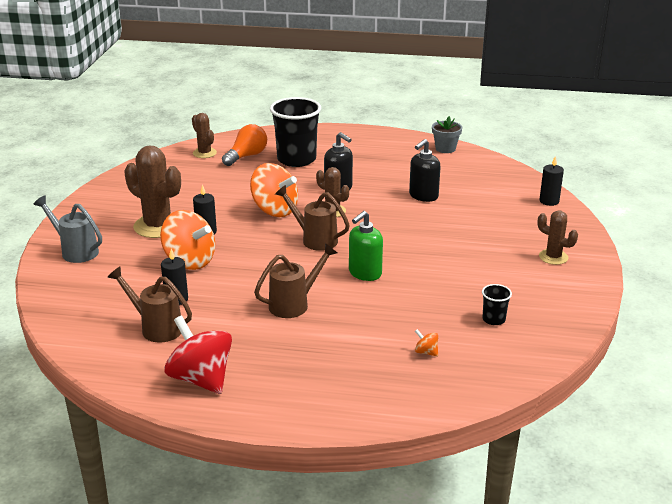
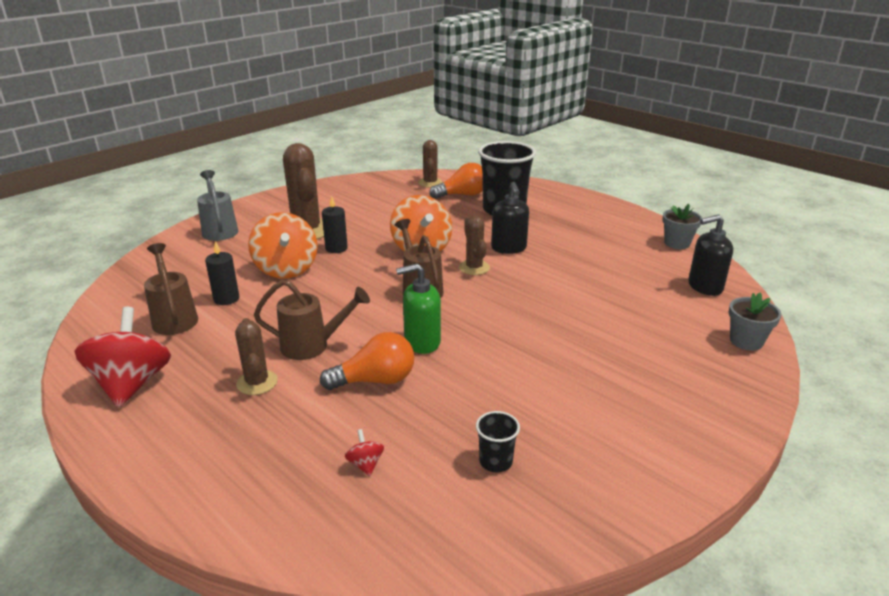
camera: 35 degrees right, 0 degrees up
black soap dispenser [409,139,440,202] -> black soap dispenser moved to [688,214,733,296]
orange spinning top [415,329,438,357] -> red spinning top [345,429,384,476]
brown cactus [538,210,578,265] -> brown cactus moved to [235,318,278,395]
black candle [539,156,564,206] -> grey flower pot [729,293,782,351]
none -> orange light bulb [320,332,414,390]

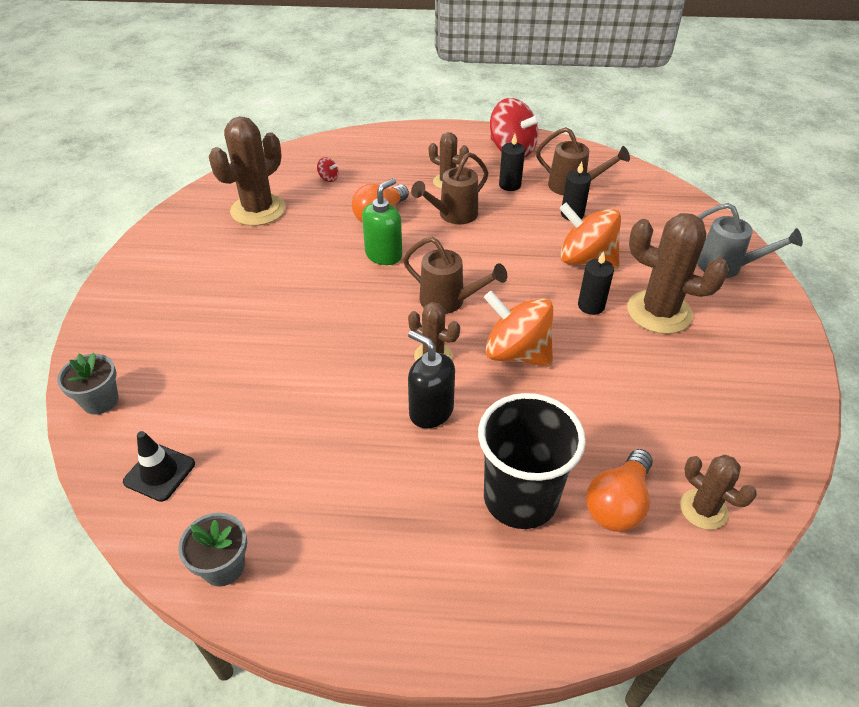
camera: 140 degrees right, 15 degrees up
black cup [476,411,520,472] -> brown cactus [209,116,286,226]
black soap dispenser [688,214,733,296] -> black traffic cone [123,431,195,502]
none -> black candle [499,134,525,191]

